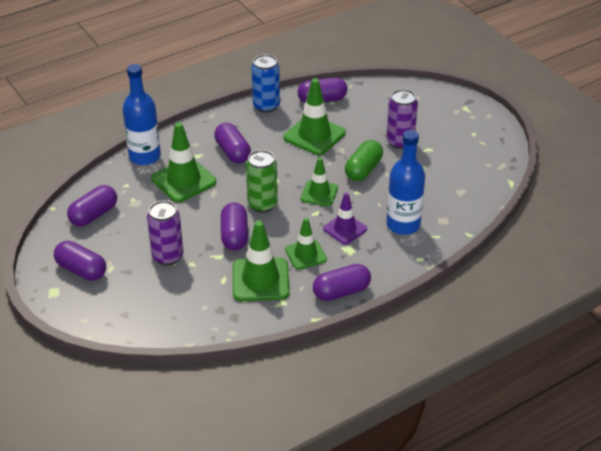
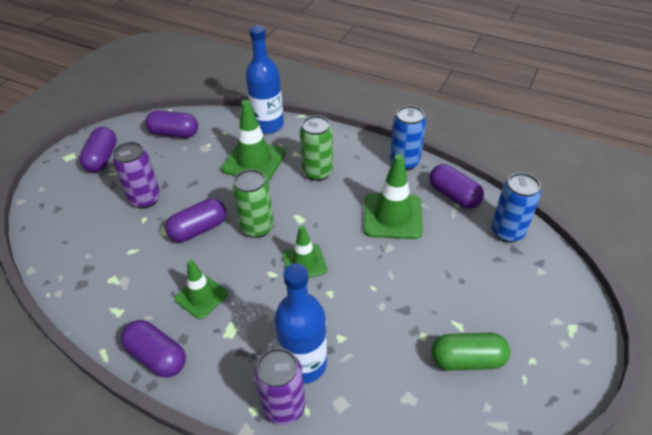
camera: 60 degrees right, 5 degrees up
purple capsule [214,123,251,163] -> green can [300,115,333,181]
green traffic cone [233,220,290,301] -> none
purple traffic cone [323,192,367,244] -> none
green capsule [345,140,383,181] -> green capsule moved to [431,333,510,371]
purple can [386,89,418,149] -> purple can moved to [254,348,305,425]
none -> blue can [491,173,541,242]

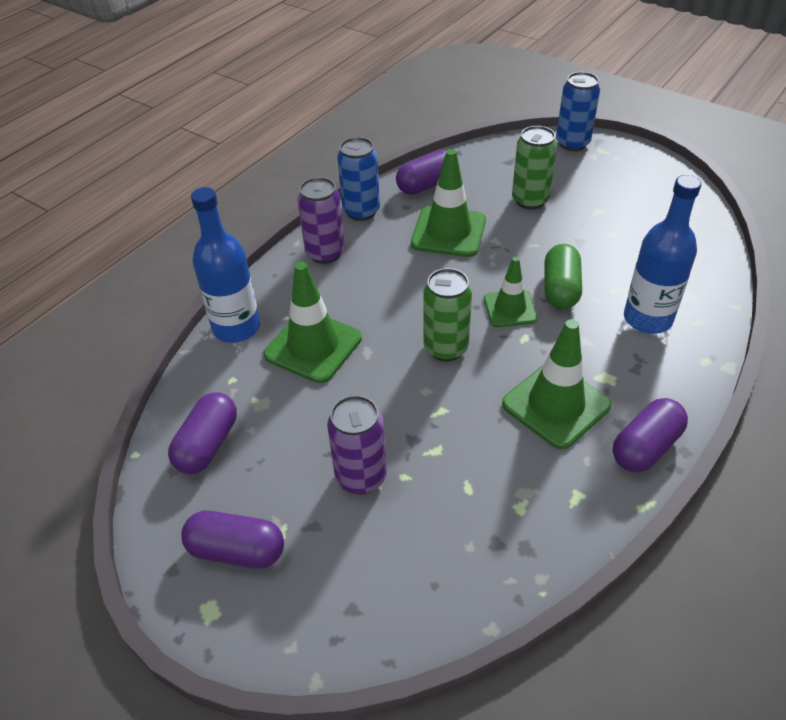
camera: 80 degrees left, 0 degrees up
purple capsule [165,198,226,242] -> none
green traffic cone [175,260,228,319] -> green traffic cone [502,319,611,449], size x1.58
purple can [254,348,305,425] -> purple can moved to [297,177,345,264]
green can [300,115,333,181] -> green can moved to [512,126,557,209]
green capsule [431,333,510,371] -> green capsule moved to [544,244,582,309]
blue can [491,173,541,242] -> blue can moved to [556,72,600,151]

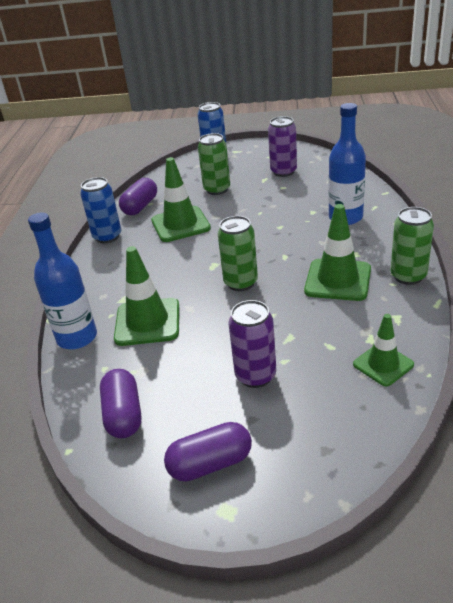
camera: 30 degrees left, 10 degrees down
purple can [297,177,345,264] -> purple can moved to [268,116,297,177]
green traffic cone [484,257,538,327] -> green traffic cone moved to [353,314,414,386]
green capsule [544,244,582,309] -> none
purple capsule [613,398,688,472] -> green can [391,207,434,285]

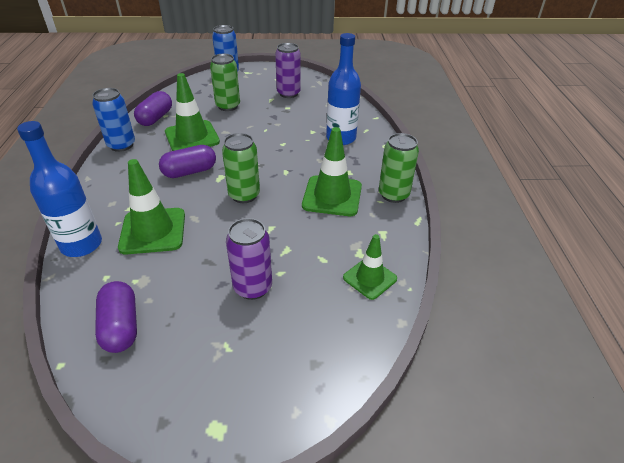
camera: 10 degrees left, 5 degrees up
purple capsule [164,422,252,482] -> purple capsule moved to [159,145,216,178]

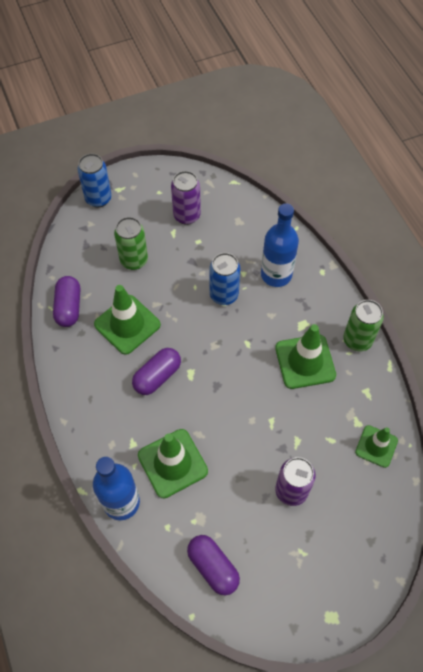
camera: 20 degrees left, 20 degrees up
blue can [92,88,135,152] -> blue can moved to [210,253,240,305]
green can [222,133,260,203] -> none

